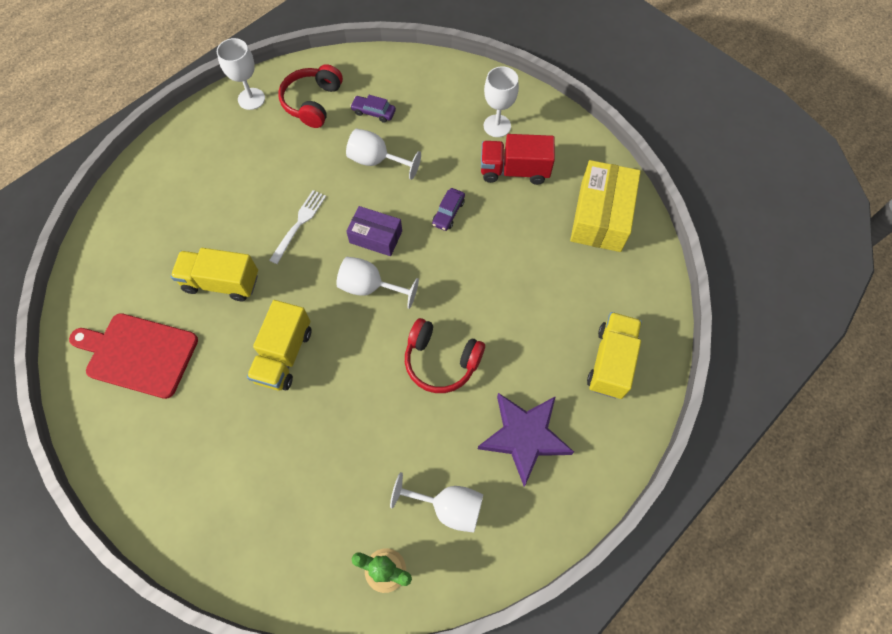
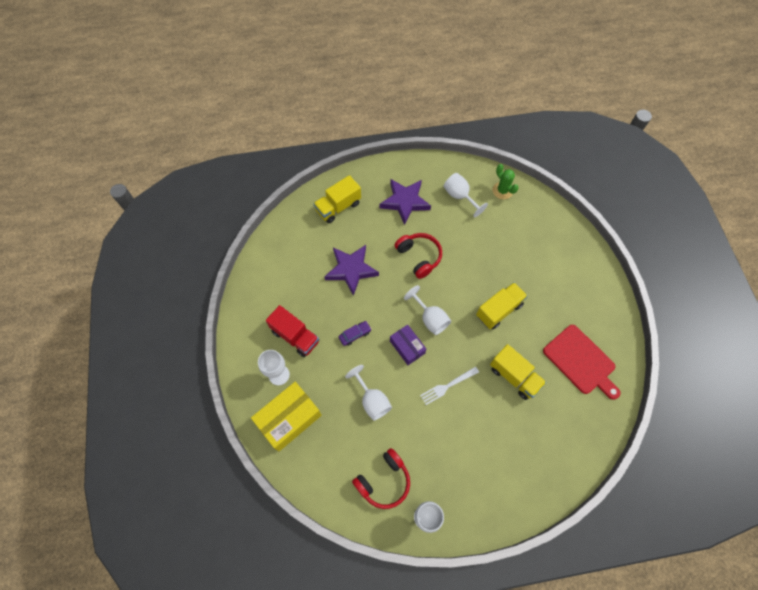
camera: 145 degrees left, 0 degrees up
purple car [350,95,396,123] -> none
yellow box [570,160,641,252] -> yellow box moved to [251,382,322,451]
none -> purple star [324,245,379,296]

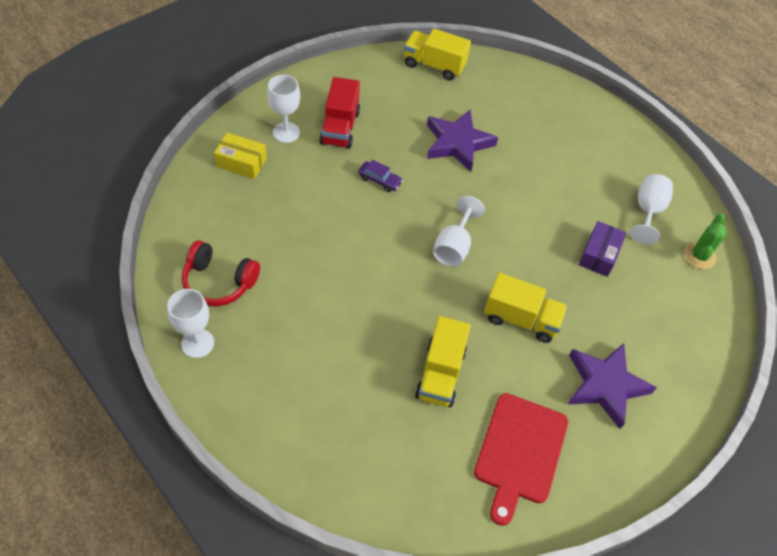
camera: 55 degrees right, 10 degrees down
yellow box [251,382,322,451] -> yellow box [214,133,267,179], size x0.61
yellow truck [313,175,361,223] -> yellow truck moved to [404,29,471,81]
white goblet [345,365,392,421] -> none
purple star [380,179,431,225] -> purple star moved to [568,343,657,429]
purple box [390,324,426,365] -> purple box moved to [579,221,627,277]
red headphones [395,233,442,279] -> none
white fork [420,366,479,405] -> none

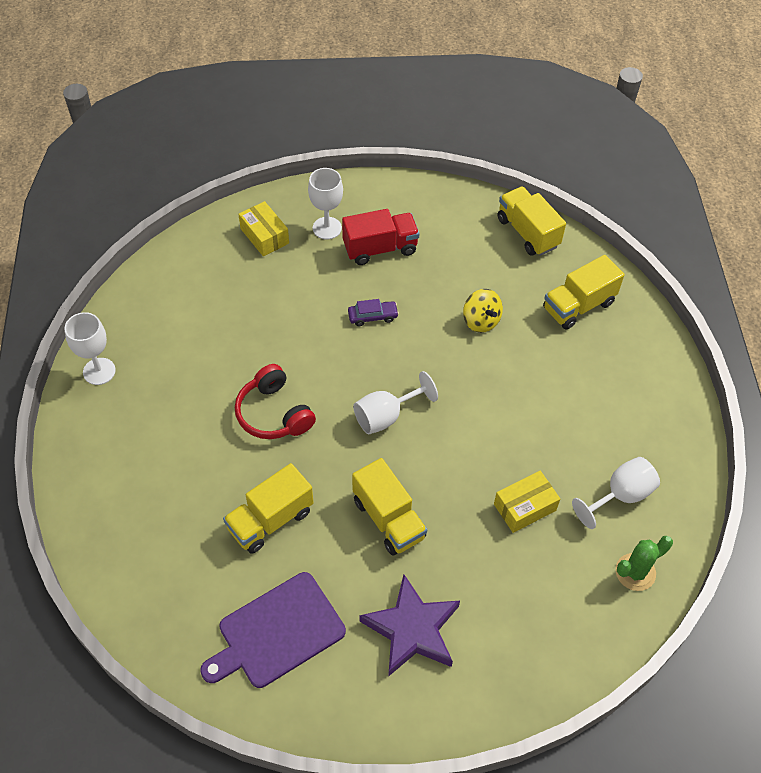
camera: 40 degrees right, 0 degrees up
red headphones [182,240,260,306] -> red headphones moved to [235,364,316,439]
red truck [320,77,360,149] -> red truck turned 150 degrees counterclockwise [342,209,420,265]
purple car [358,160,403,192] -> purple car turned 75 degrees counterclockwise [348,299,399,326]
purple star [427,110,498,172] -> yellow spinning top [463,289,503,333]
red cutting board [474,393,568,526] -> purple cutting board [200,572,346,688]
purple box [579,221,627,277] -> yellow box [494,471,560,533]
none -> yellow truck [543,255,624,330]

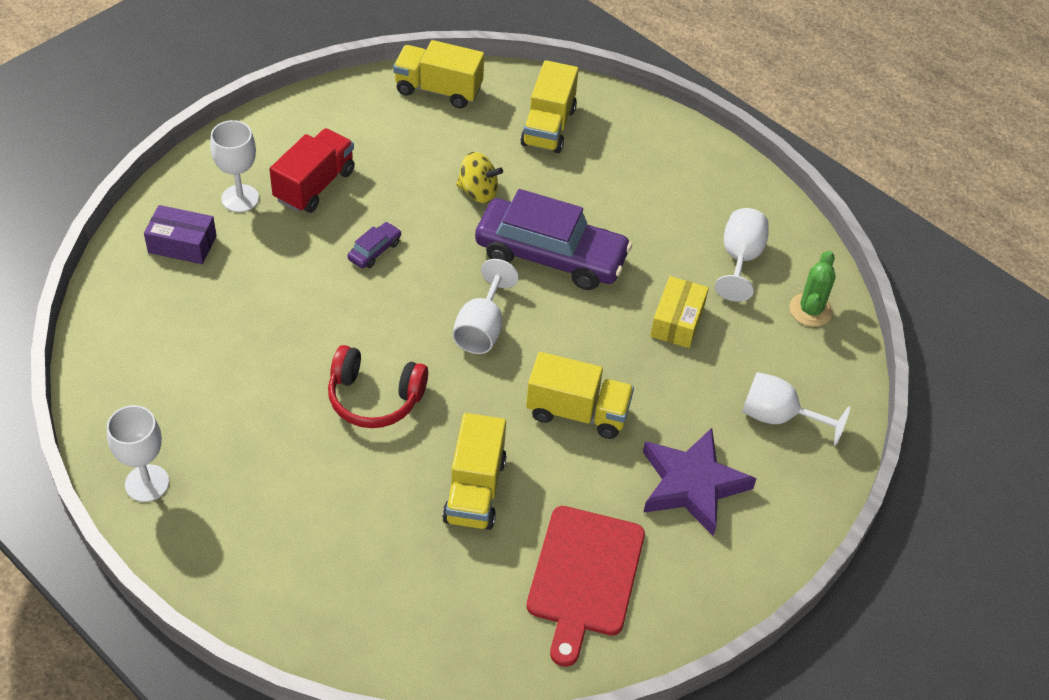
camera: 45 degrees left, 5 degrees down
purple cutting board [200,572,346,688] -> red cutting board [527,506,645,667]
yellow box [238,201,289,256] -> purple box [144,205,217,264]
none -> purple car [475,189,632,290]
none -> white goblet [742,372,850,446]

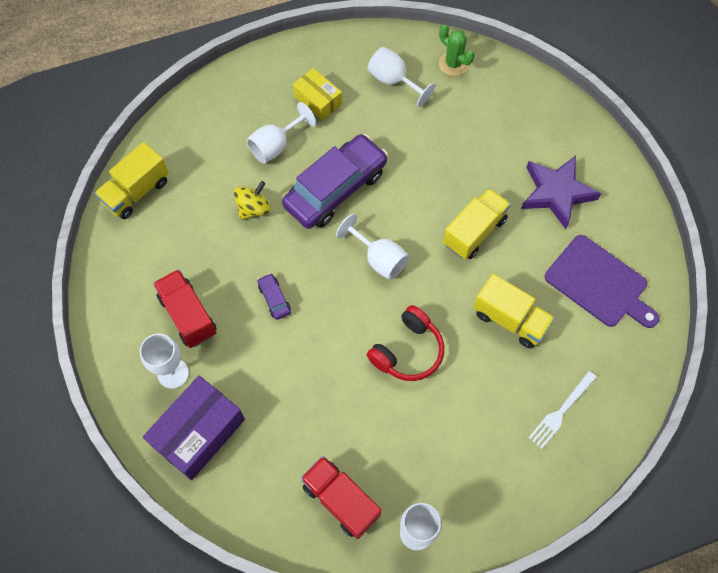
camera: 60 degrees left, 15 degrees up
purple box [144,205,217,264] -> purple box [143,376,245,480], size x1.64
yellow truck [520,60,579,153] -> none
red cutting board [527,506,645,667] -> purple cutting board [545,235,659,328]
yellow box [650,276,709,348] -> yellow box moved to [293,68,342,120]
white goblet [742,372,850,446] -> white goblet moved to [247,102,316,163]
none -> red truck [300,456,381,539]
none -> white fork [528,371,597,449]

